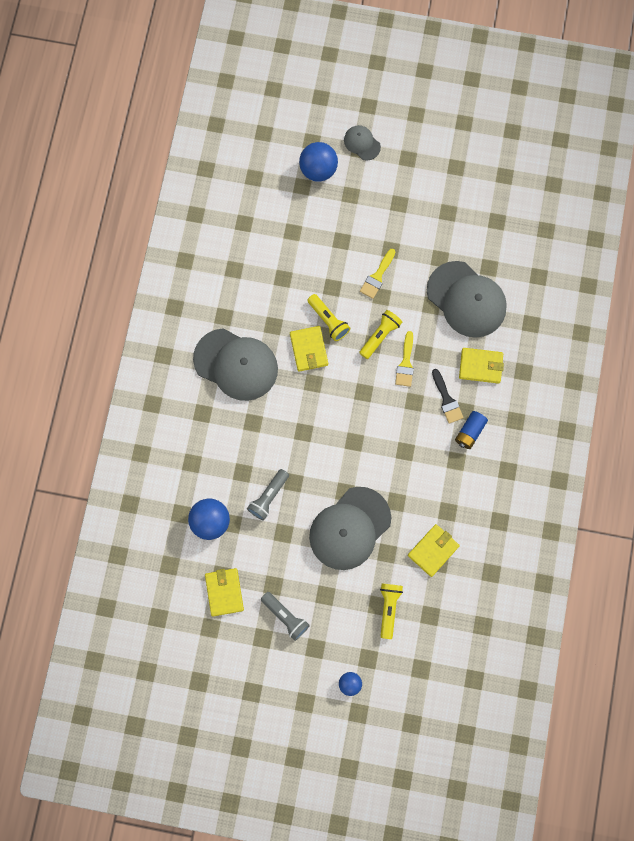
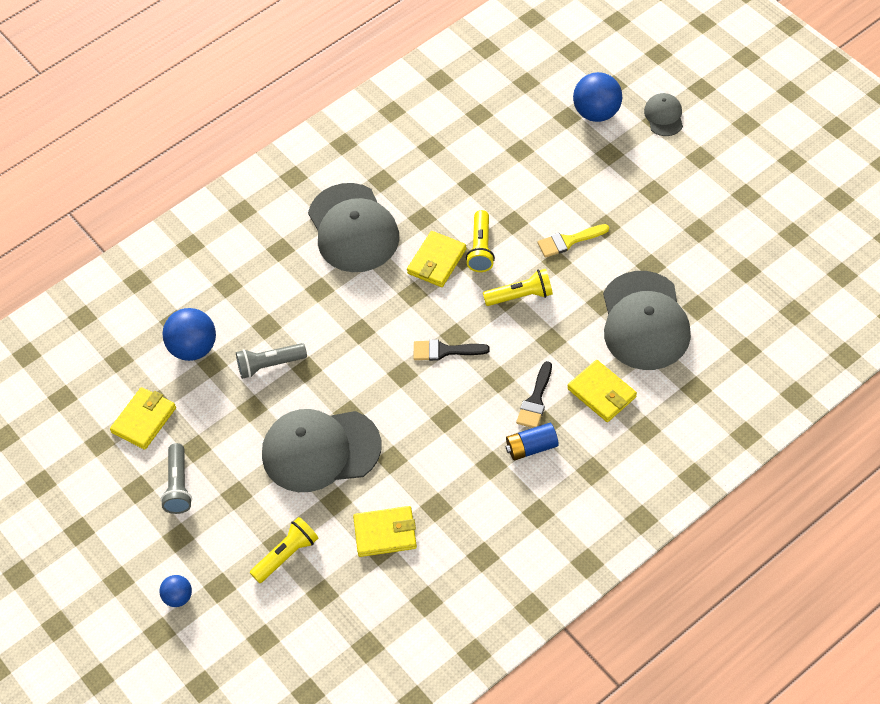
camera: 45 degrees right, 20 degrees down
yellow brush [395,331,414,387] -> none
none -> black brush [414,339,490,361]

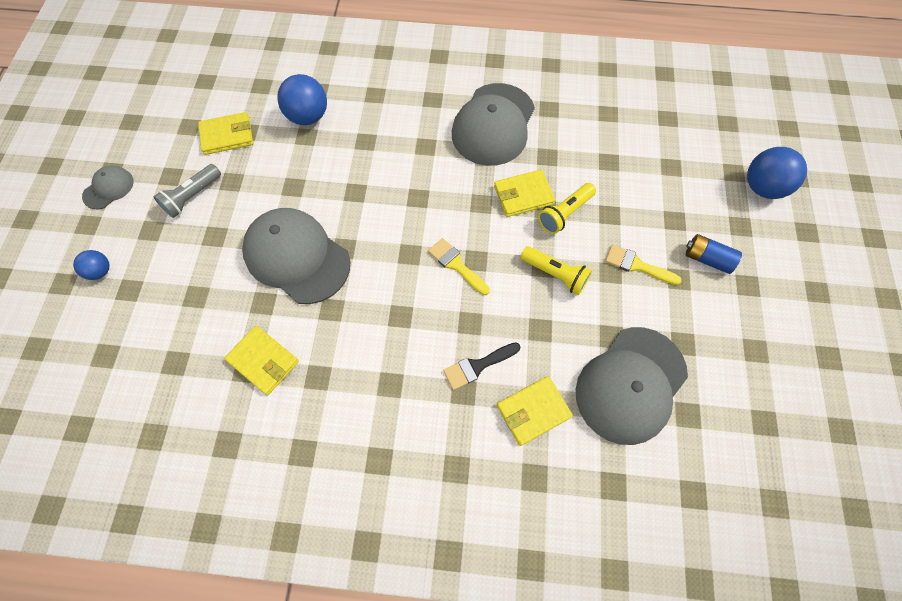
camera: 40 degrees right, 10 degrees up
grey flashlight [236,343,307,379] -> none
yellow flashlight [250,517,318,583] -> none
black brush [414,339,490,361] -> yellow brush [428,238,490,295]
blue battery [506,423,559,460] -> blue battery moved to [686,234,742,274]
yellow wallet [568,360,637,422] -> yellow wallet turned 60 degrees clockwise [497,376,573,446]
grey cap [644,93,683,136] -> grey cap moved to [82,166,134,209]

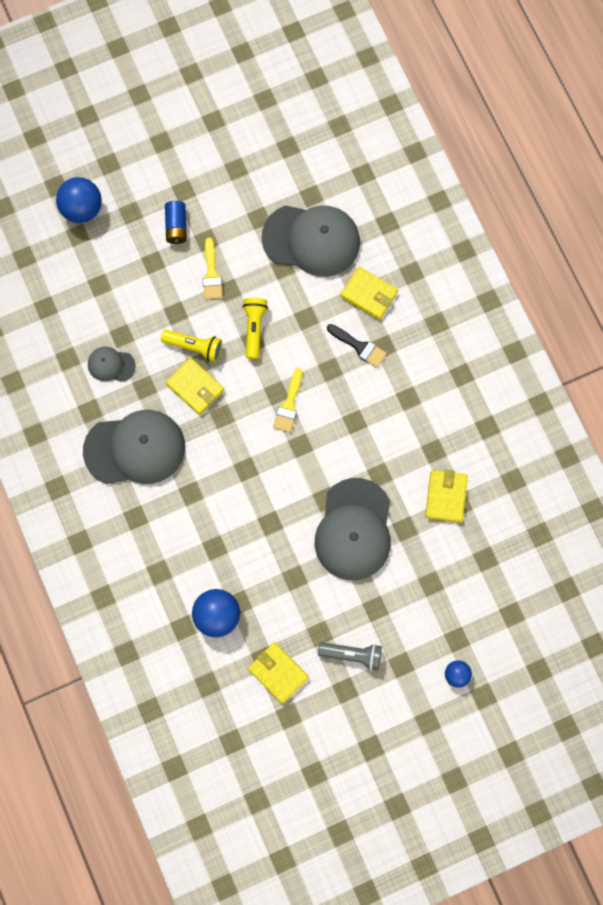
camera: 120 degrees left, 10 degrees up
grey cap [82,166,134,209] -> grey cap moved to [88,347,135,382]

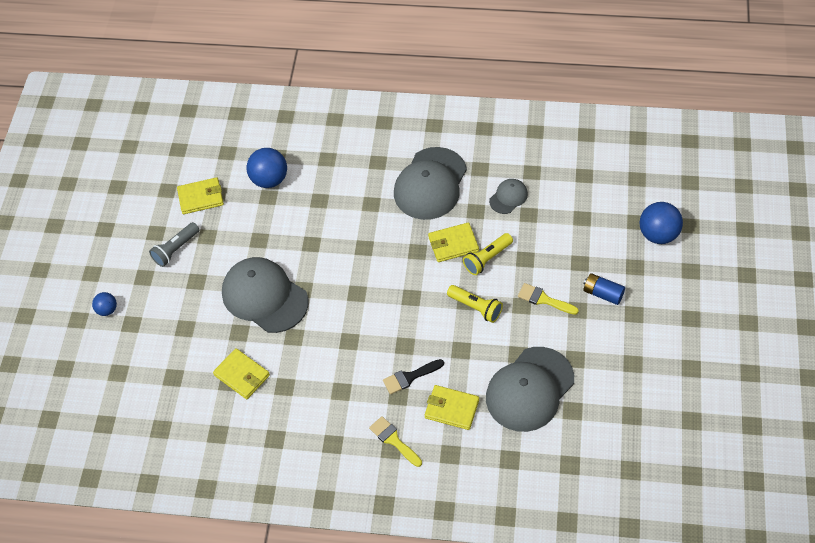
camera: 125 degrees right, 20 degrees down
yellow brush [273,368,302,432] -> yellow brush moved to [369,416,422,467]
yellow wallet [340,266,398,320] -> yellow wallet turned 45 degrees clockwise [425,385,479,430]

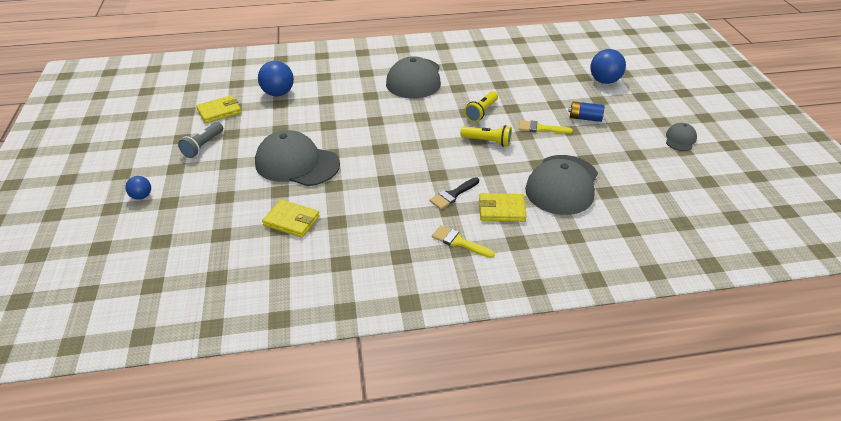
camera: 20 degrees left, 15 degrees down
yellow wallet [428,222,479,262] -> none
grey cap [489,179,528,214] -> grey cap moved to [666,123,697,151]

